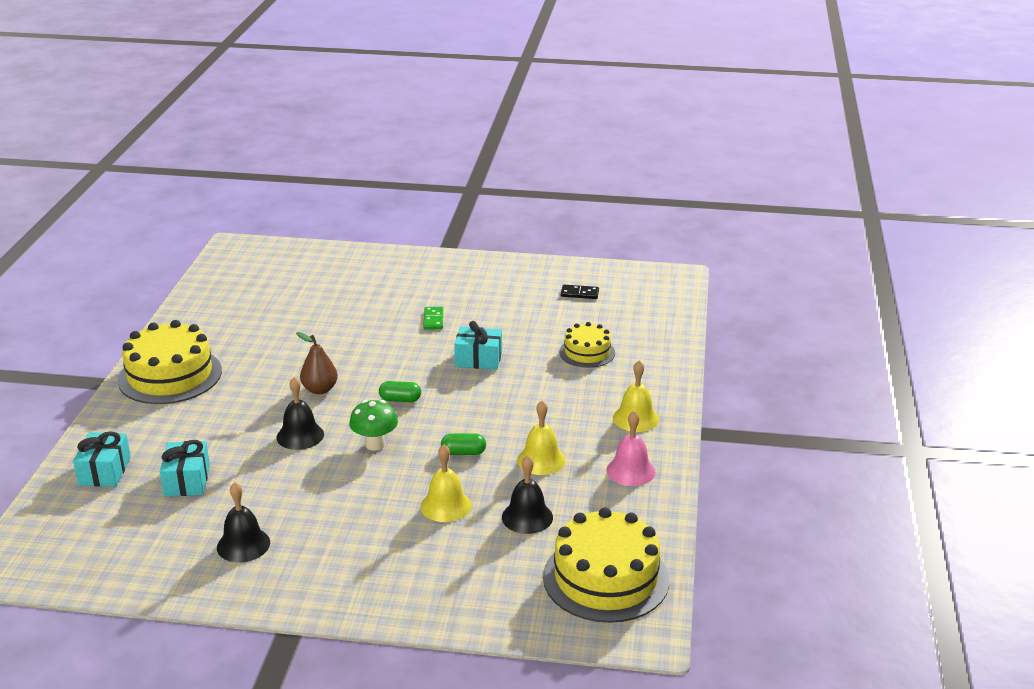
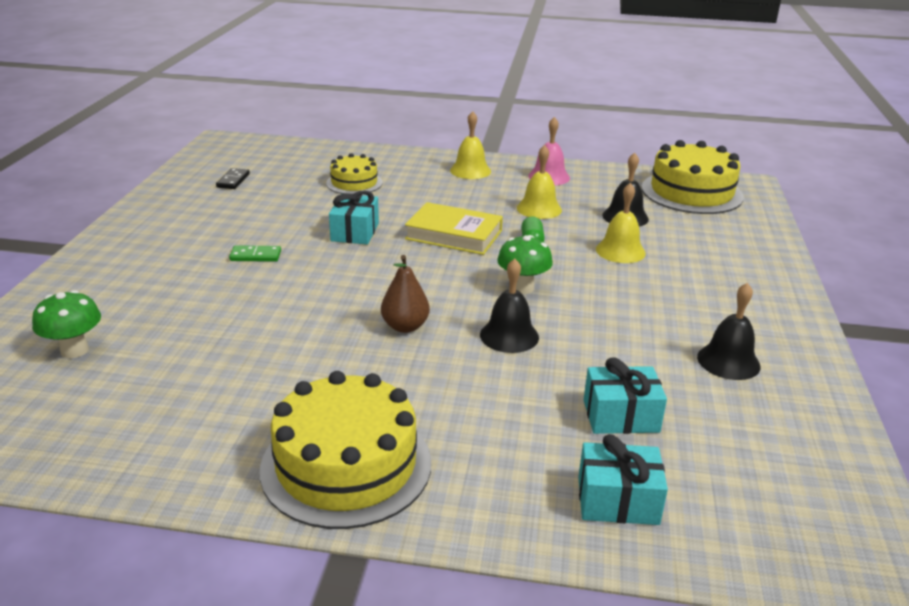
camera: 90 degrees left, 0 degrees up
green capsule [379,381,421,402] -> none
none -> green mushroom [32,290,101,358]
none -> yellow book [405,202,503,255]

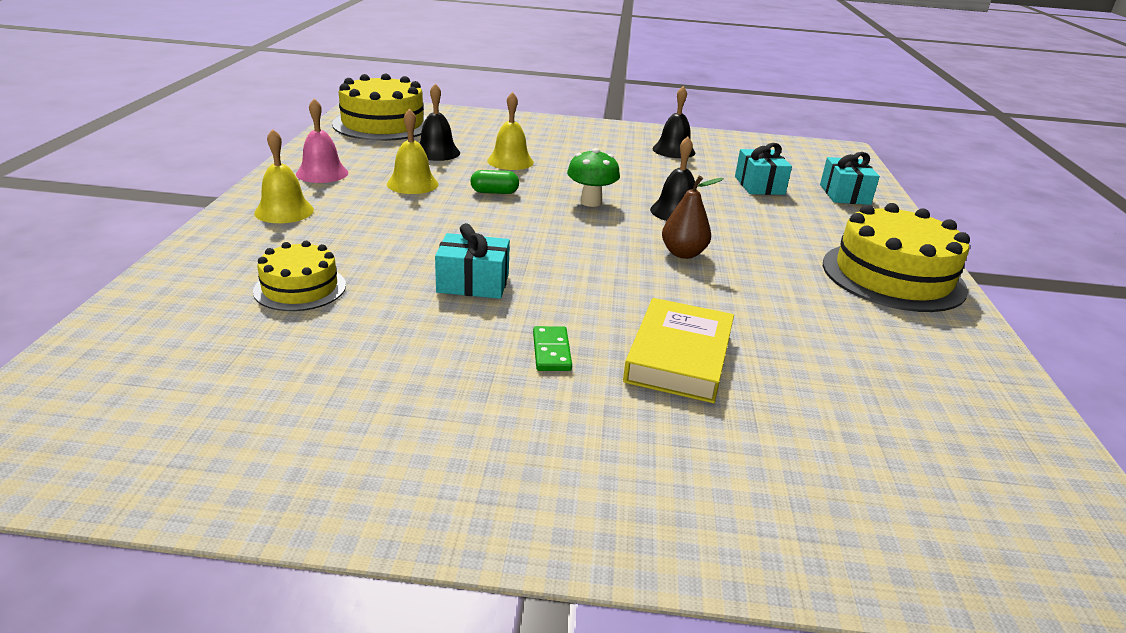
camera: 95 degrees left, 0 degrees up
green mushroom [32,290,101,358] -> none
black domino [216,168,250,189] -> none
yellow book [405,202,503,255] -> yellow book moved to [623,298,734,403]

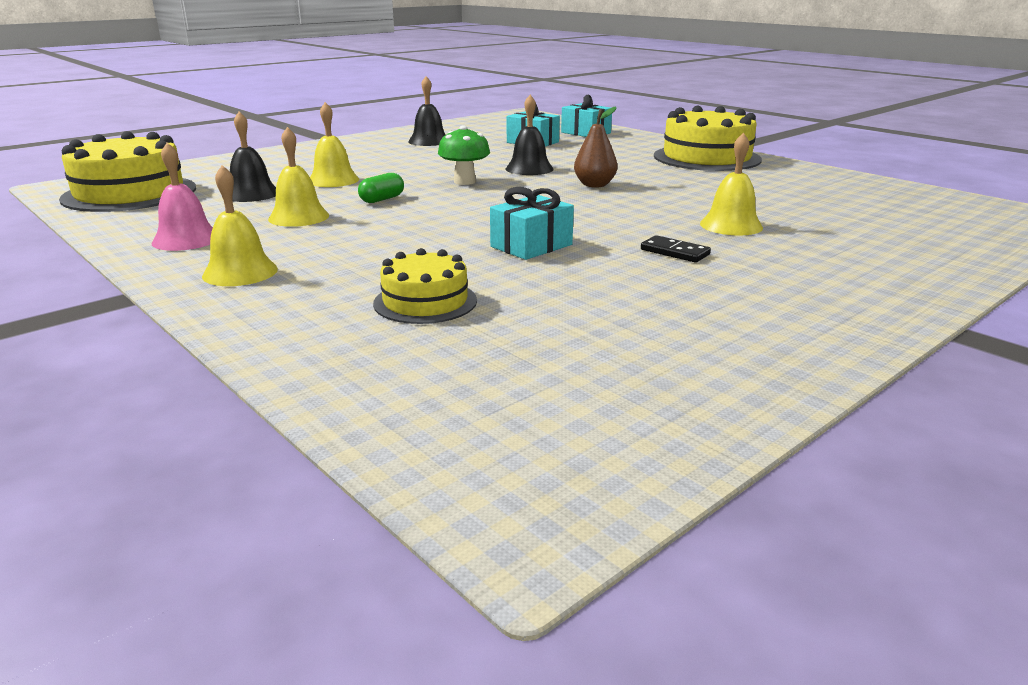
camera: 45 degrees left, 5 degrees down
green domino [533,326,572,371] -> black domino [641,235,711,262]
yellow book [623,298,734,403] -> yellow bell [700,133,763,236]

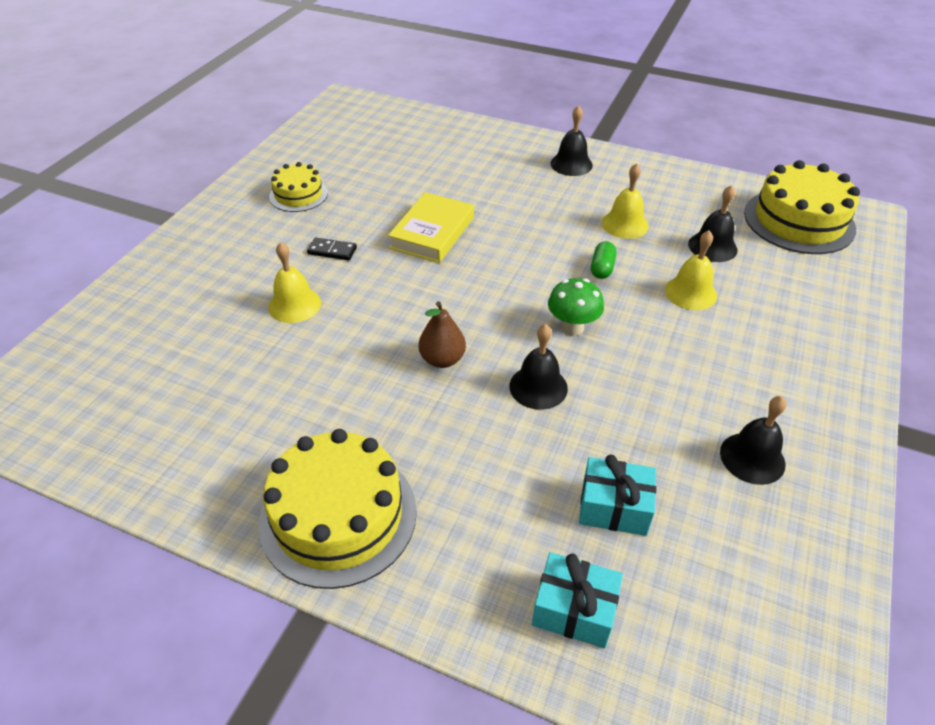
camera: 155 degrees right, 20 degrees up
pink bell [152,142,213,251] -> none
yellow bell [202,165,278,286] -> black bell [551,105,593,176]
yellow cake [373,248,477,324] -> yellow cake moved to [269,162,328,212]
turquoise gift [490,187,574,260] -> yellow book [388,192,474,263]

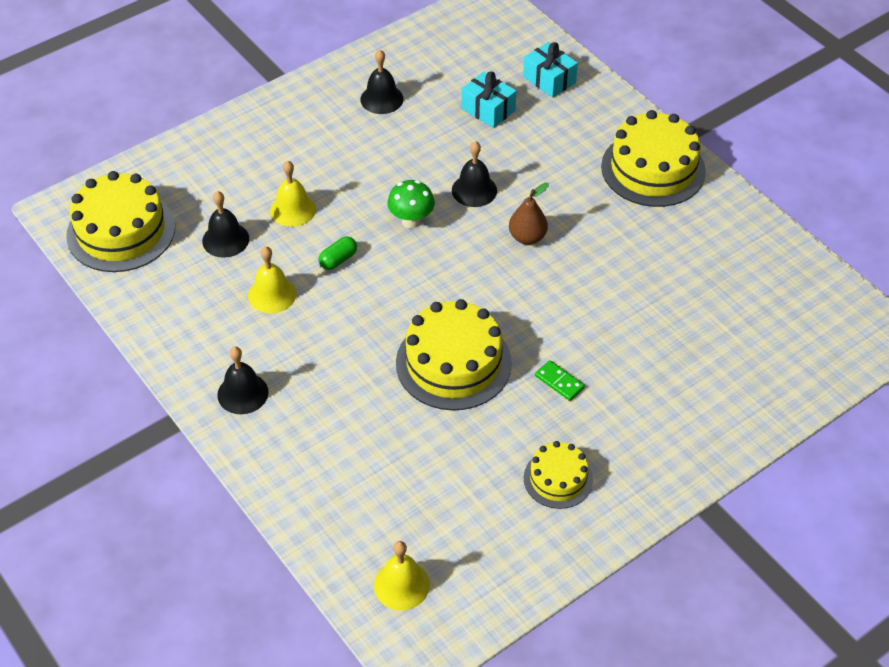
camera: 150 degrees left, 5 degrees up
yellow bell [268,242,321,323] -> yellow bell moved to [374,541,430,610]
black domino [307,238,357,261] -> green domino [535,360,585,401]
yellow book [388,192,474,263] -> yellow cake [396,299,512,410]

